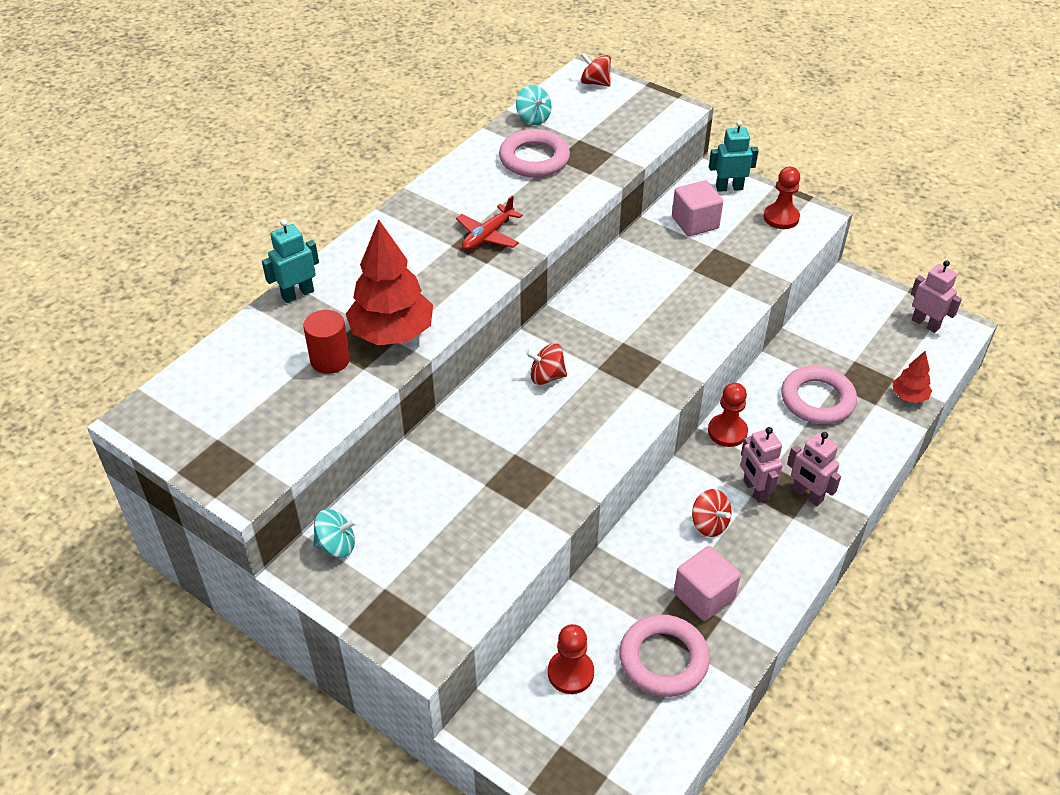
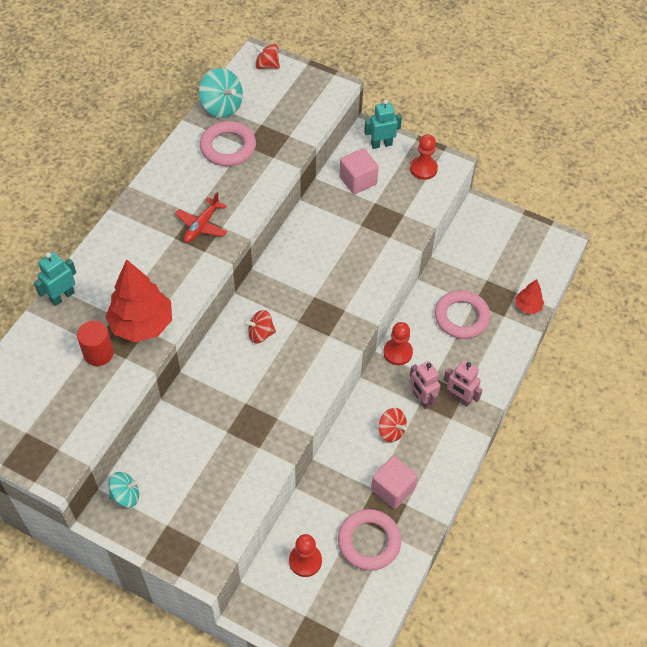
camera: 10 degrees left, 10 degrees up
turquoise spinning top [516,85,552,125] -> turquoise spinning top [199,68,243,118], size x1.52
pink robot [911,260,962,333] -> none

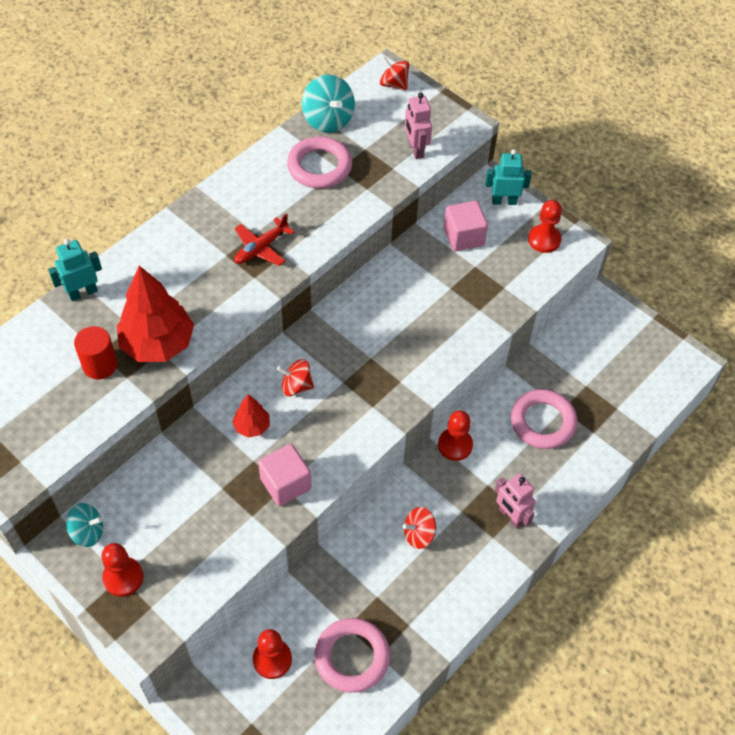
camera: 15 degrees right, 0 degrees up
pink cube [371,456,418,509] -> pink cube moved to [258,444,311,506]
red spinning top [379,408,407,442] -> red spinning top turned 105 degrees clockwise [403,507,436,549]
pink robot [410,361,441,409] -> pink robot moved to [405,93,432,159]
red tree [515,279,544,314] -> red tree moved to [232,394,270,438]
none -> red pawn [101,543,143,597]

